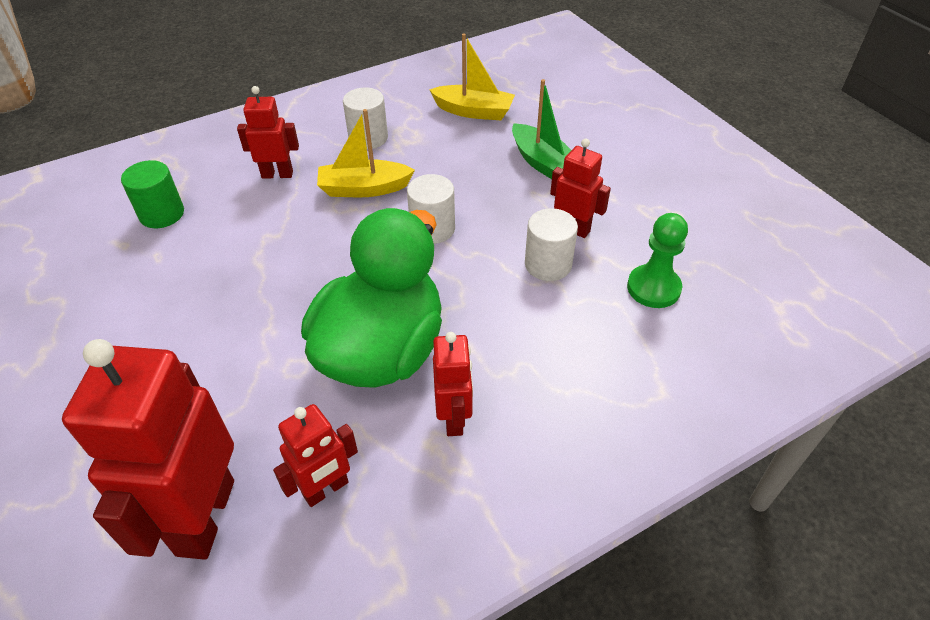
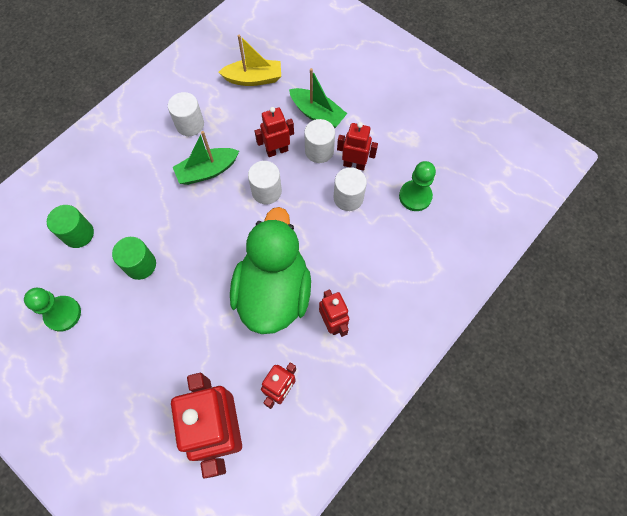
camera: 20 degrees left, 20 degrees up
red robot [237,86,299,179] -> red robot moved to [255,107,294,157]
yellow boat [317,109,415,197] -> green boat [173,131,239,185]
none -> green pawn [24,288,81,332]
none -> green cylinder [112,237,156,280]
none -> white cylinder [304,119,335,163]

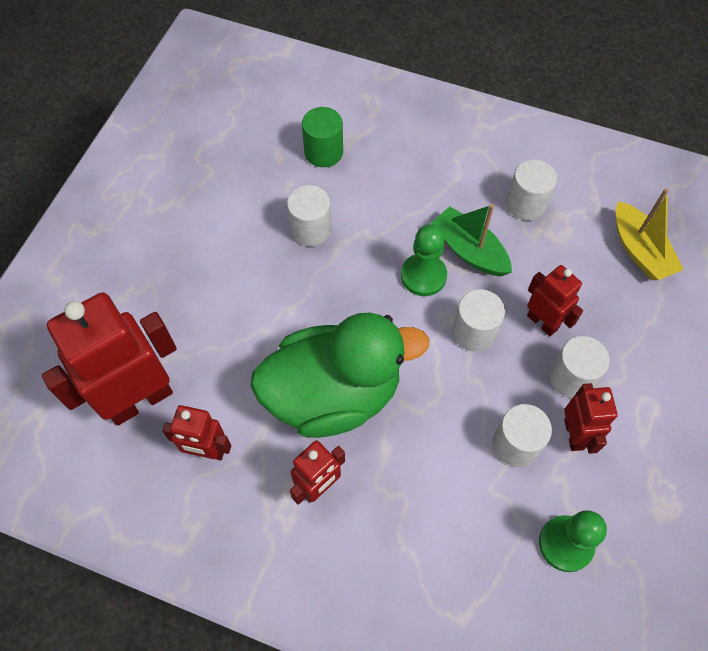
camera: 70 degrees right, 5 degrees down
green pawn [24,288,81,332] -> green pawn moved to [401,224,447,296]
green cylinder [112,237,156,280] -> white cylinder [287,185,332,246]
green boat [289,68,347,128] -> none

